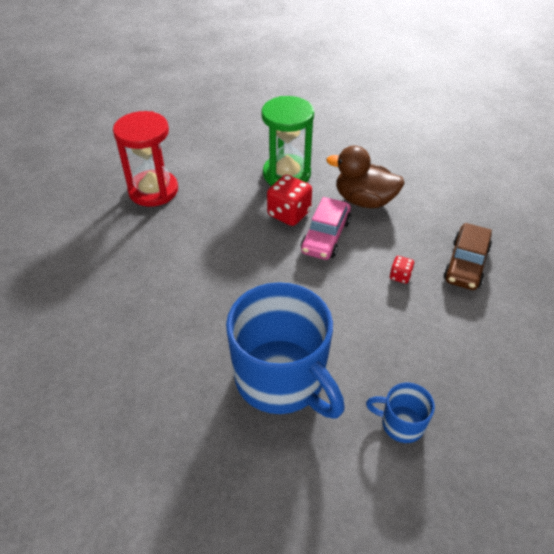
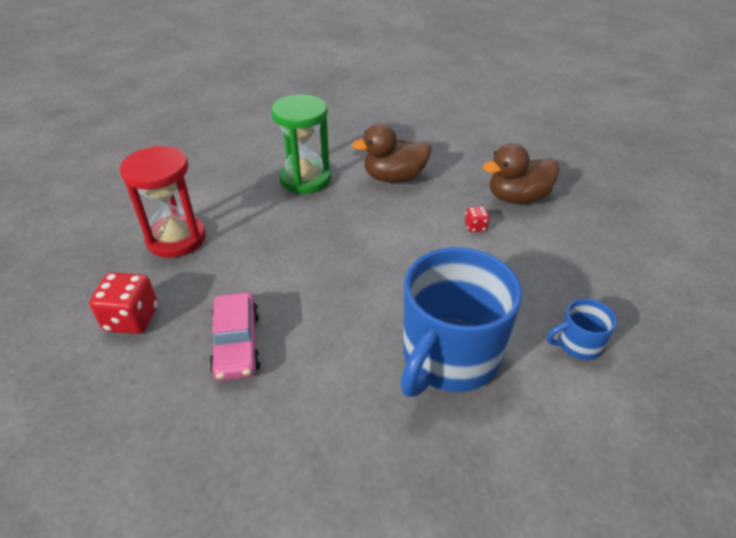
camera: 30 degrees left, 5 degrees down
blue mug [226,282,345,419] -> blue mug turned 105 degrees clockwise [401,247,522,397]
red dice [267,175,312,226] -> red dice moved to [89,272,158,334]
pink car [301,197,351,260] -> pink car moved to [209,292,261,381]
brown car [443,223,492,290] -> brown duck [483,143,560,204]

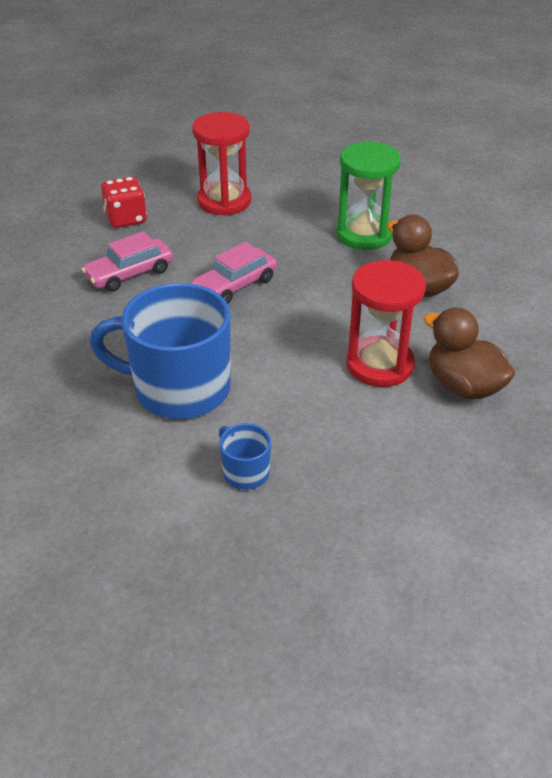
camera: 65 degrees right, 0 degrees up
red dice [465,206,489,232] -> red hourglass [346,260,426,387]
none -> pink car [191,241,277,304]

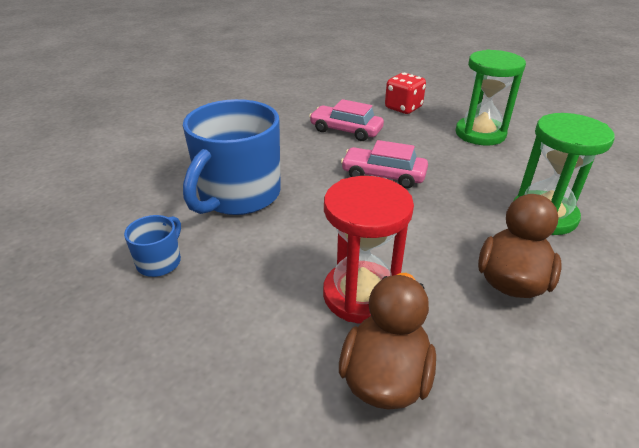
camera: 60 degrees right, 5 degrees down
blue mug [90,283,231,419] -> blue mug turned 135 degrees counterclockwise [183,99,281,215]
red hourglass [192,112,251,216] -> green hourglass [455,49,526,145]

